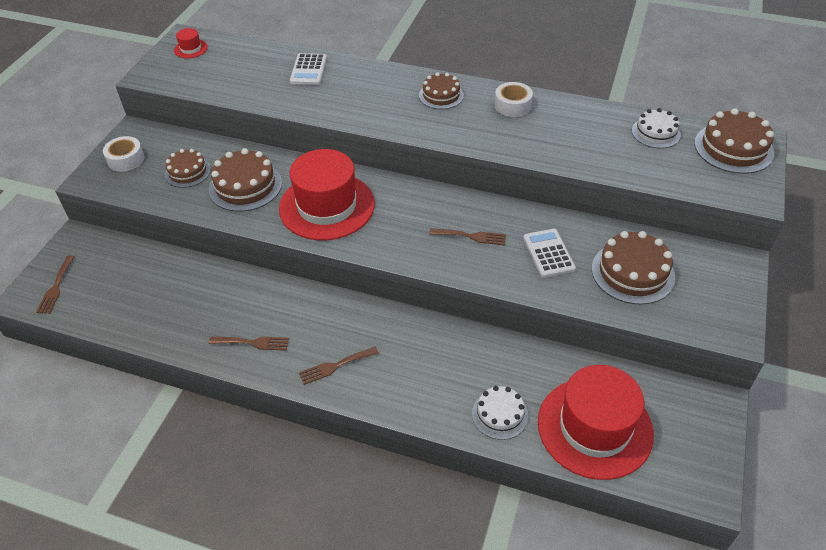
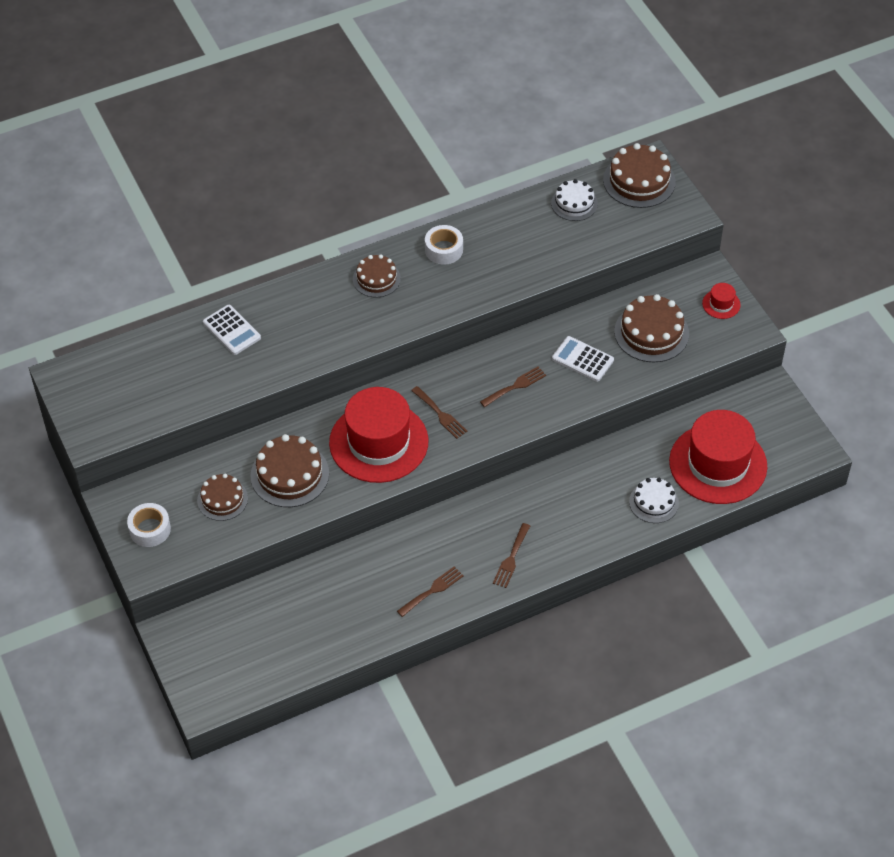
camera: 45 degrees left, 5 degrees up
brown fork [36,255,74,314] -> brown fork moved to [411,386,468,439]
red hat [174,28,208,58] -> red hat moved to [702,283,741,319]

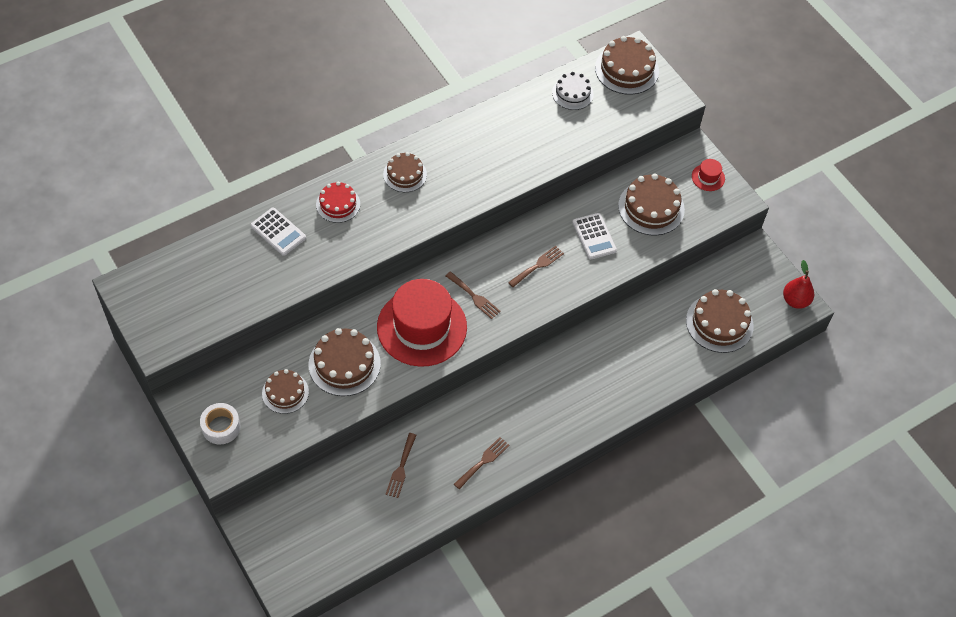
camera: 10 degrees left, 5 degrees up
white tape [425,225,463,265] -> none
brown fork [493,523,530,588] -> brown fork moved to [386,433,416,498]
white calculator [552,336,614,382] -> white calculator turned 135 degrees counterclockwise [572,213,617,260]
white cake [629,478,679,523] -> none
red hat [669,410,767,504] -> brown cake [686,289,754,353]
none -> red cake [316,182,360,223]
none -> red pear [783,260,814,309]

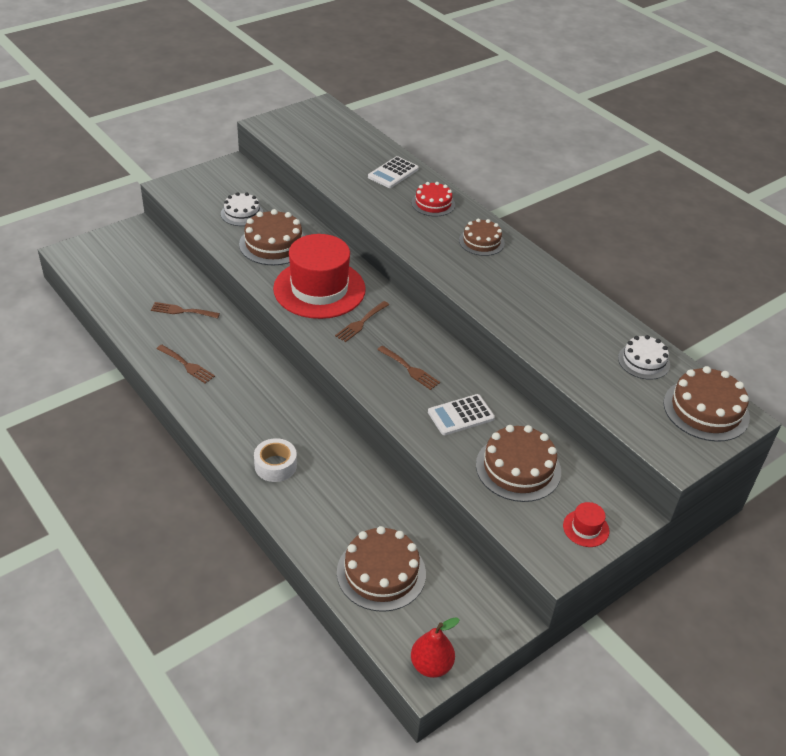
camera: 85 degrees right, 15 degrees down
white tape [200,403,240,445] -> white tape moved to [254,438,297,482]
brown cake [262,369,309,414] -> white cake [221,192,263,226]

